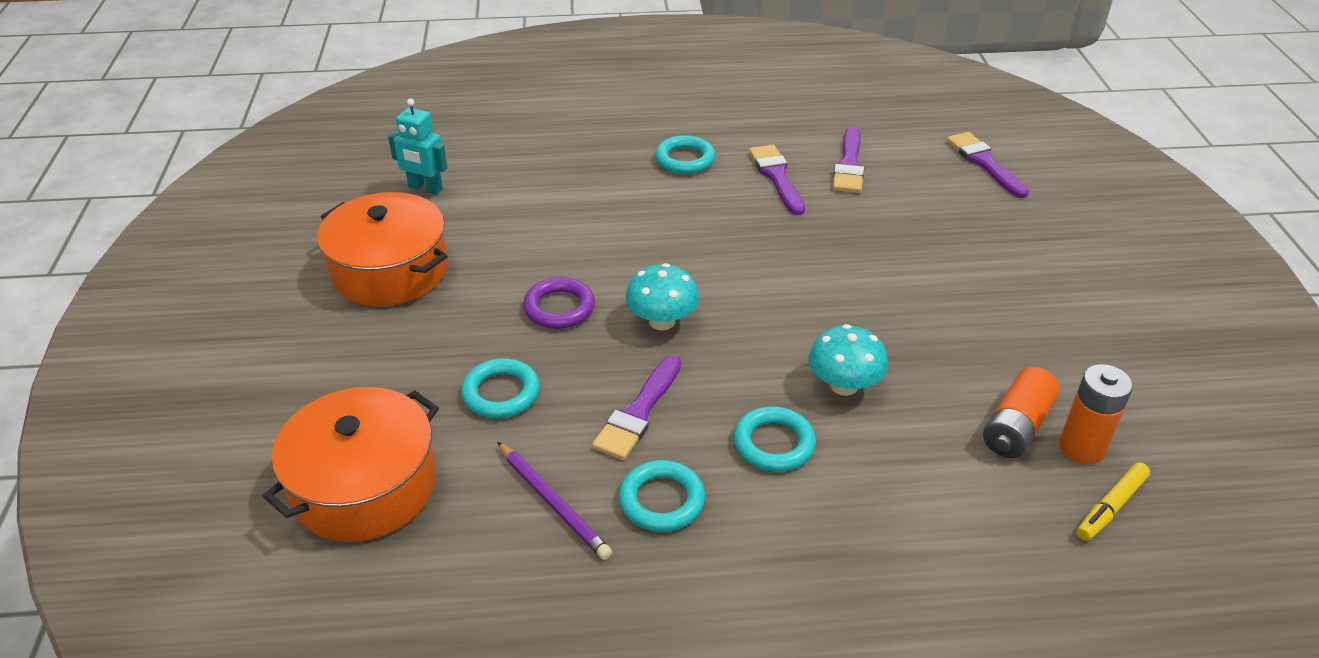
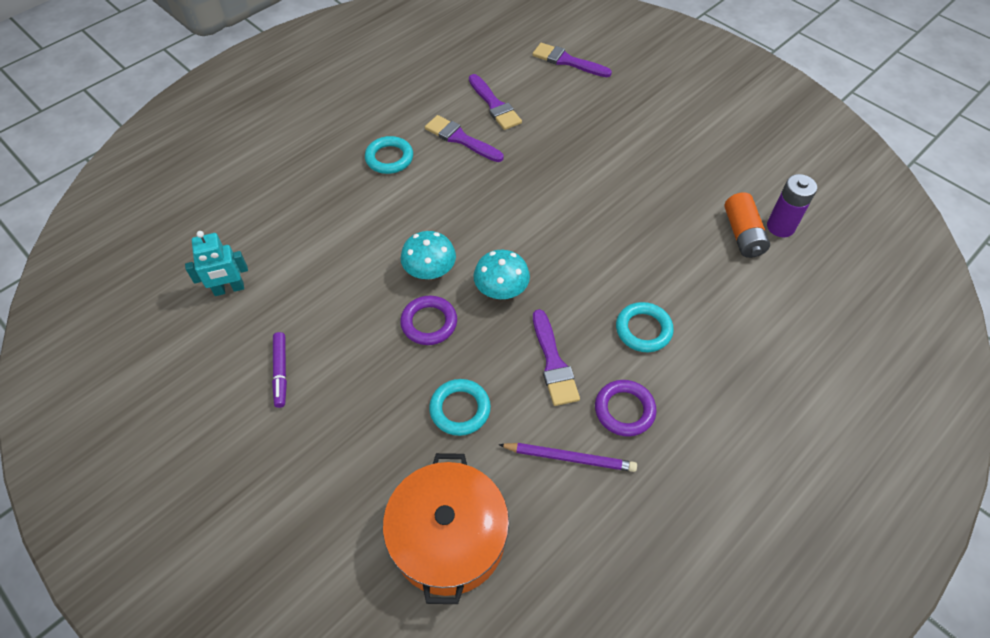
camera: 40 degrees left, 15 degrees up
orange pot [317,192,448,307] -> purple marker [272,332,287,408]
turquoise ring [619,460,705,532] -> purple ring [595,380,657,437]
turquoise mushroom [809,324,888,396] -> turquoise mushroom moved to [401,231,456,279]
orange battery [1059,364,1133,465] -> purple battery [767,174,817,237]
yellow marker [1076,462,1150,541] -> none

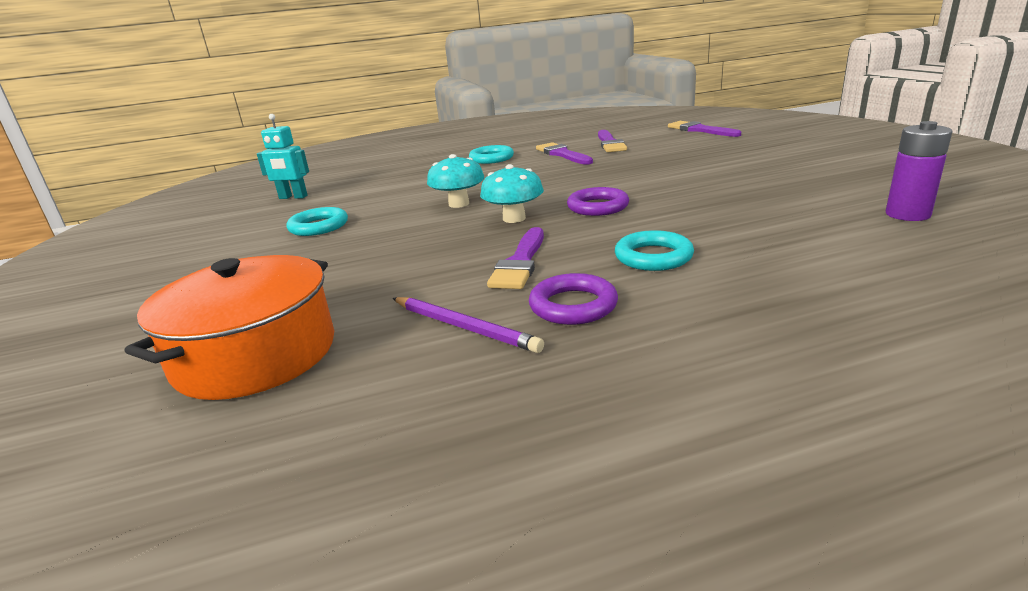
camera: 30 degrees right, 30 degrees down
purple marker [272,332,287,408] -> none
purple ring [400,296,457,345] -> purple ring moved to [567,187,629,216]
turquoise ring [429,379,491,436] -> turquoise ring moved to [286,207,348,236]
orange battery [724,192,770,258] -> none

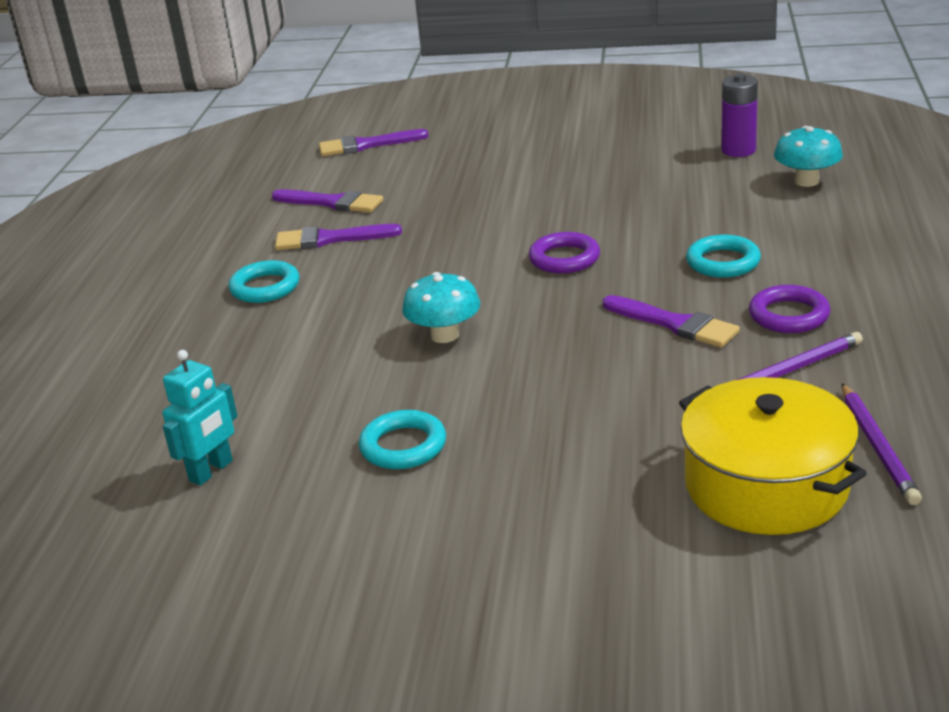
camera: 65 degrees left, 5 degrees up
orange pot [124,255,334,400] -> yellow pot [679,377,867,535]
turquoise mushroom [480,164,544,223] -> turquoise mushroom moved to [774,126,843,187]
none -> purple pencil [842,383,922,505]

